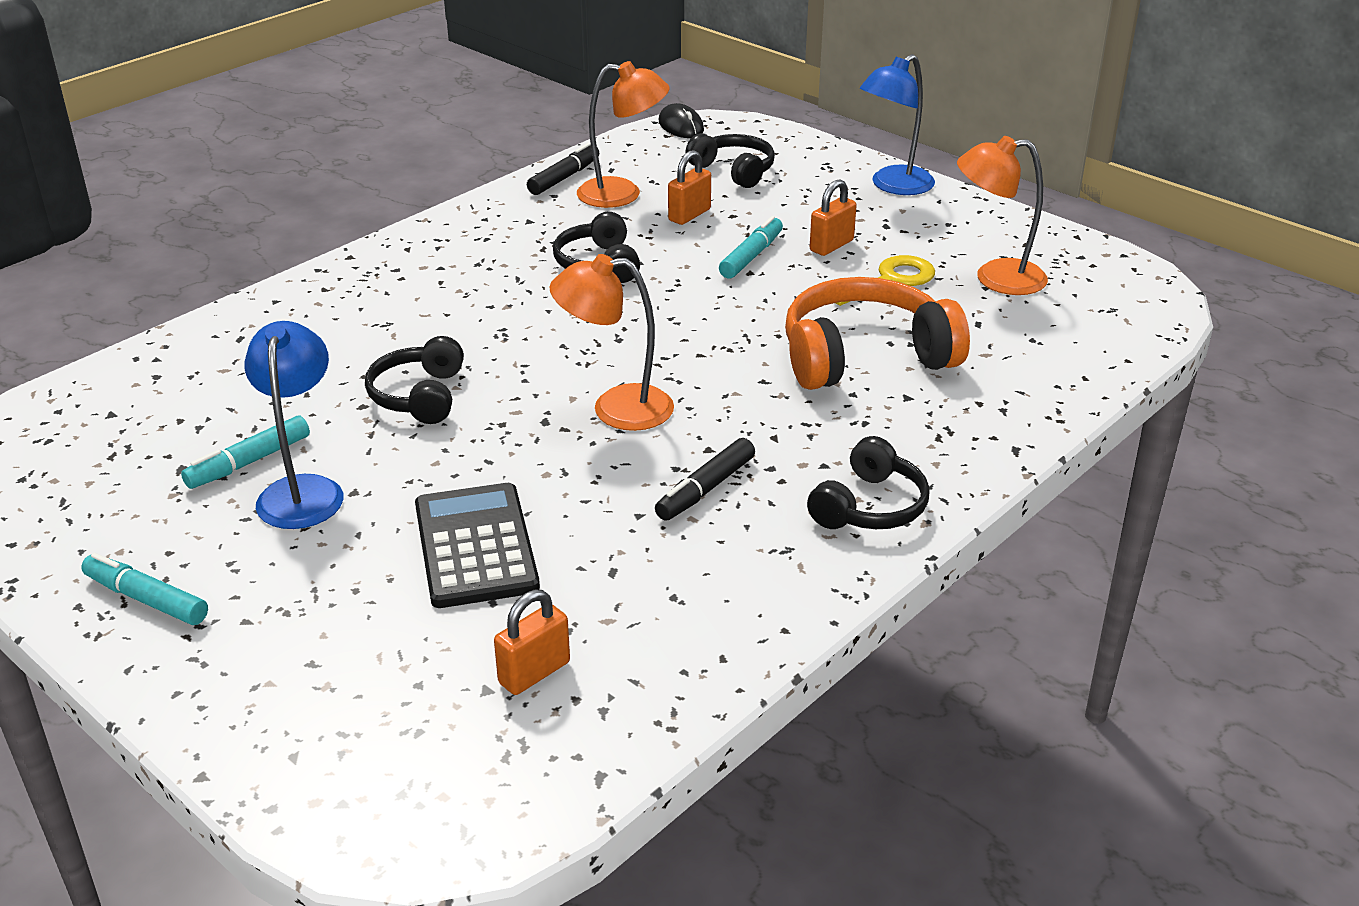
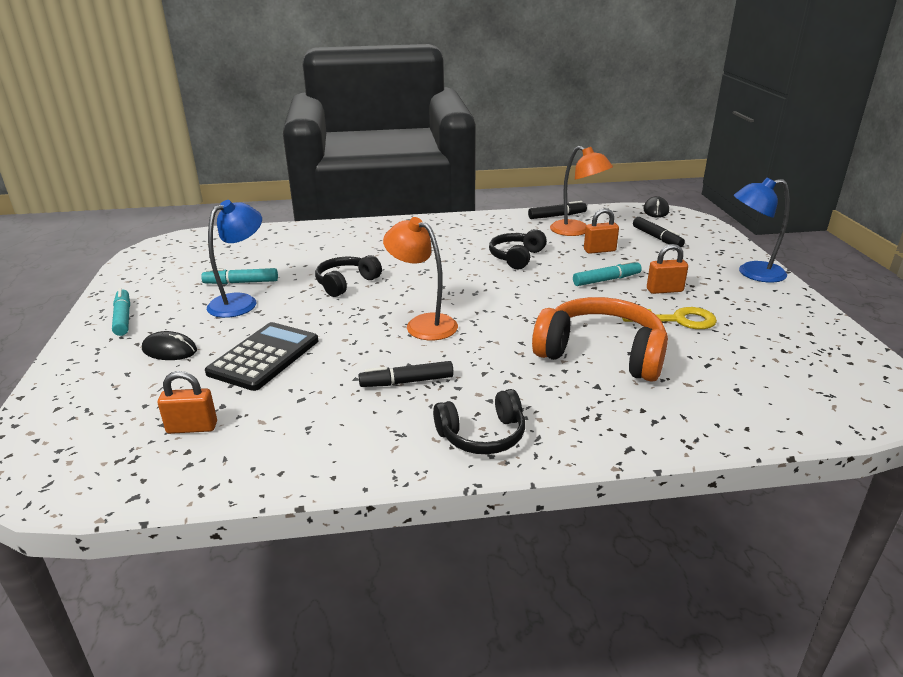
camera: 40 degrees right, 5 degrees down
black headphones [685,133,775,188] -> black marker [633,217,685,247]
orange lamp [957,136,1048,295] -> none
none -> black mouse [142,331,197,360]

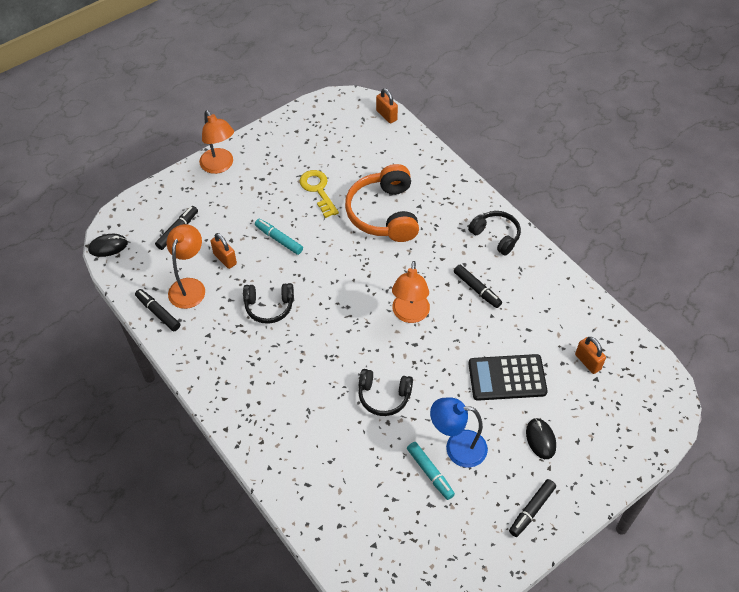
camera: 120 degrees left, 25 degrees up
turquoise marker [112,288,130,336] -> black marker [509,479,556,537]
orange padlock [647,244,688,294] -> orange padlock moved to [376,88,398,124]
blue lamp [734,178,790,283] -> orange lamp [199,110,234,174]

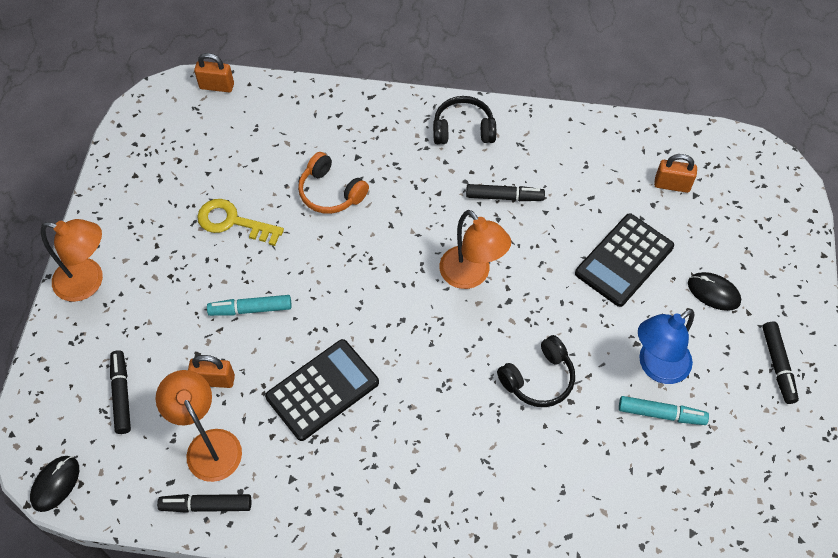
camera: 45 degrees left, 5 degrees up
black headphones [243,283,294,324] -> black calculator [265,339,379,441]
orange headphones [345,164,419,242] -> orange headphones [298,152,369,214], size x0.59

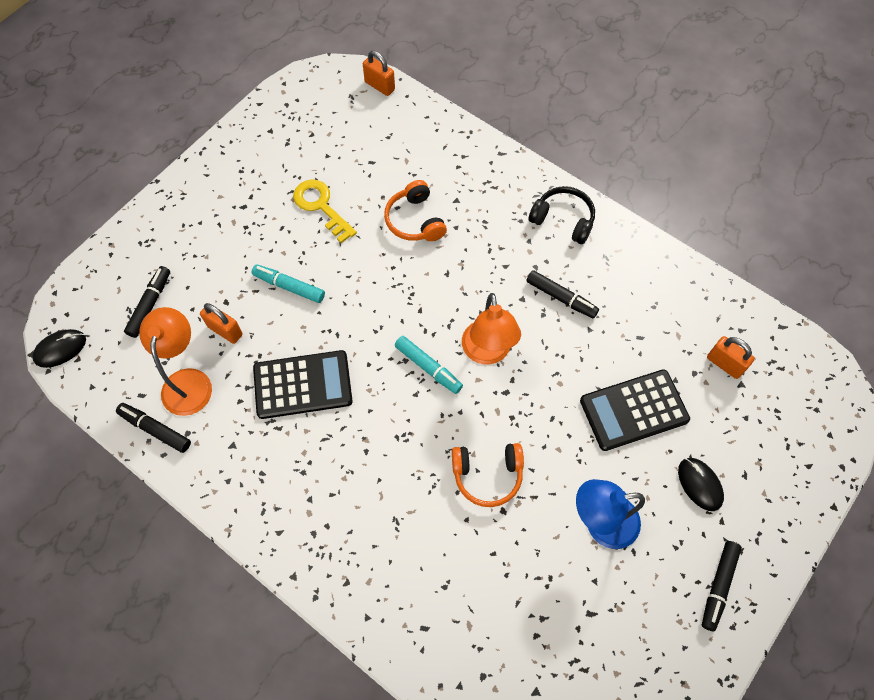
camera: 30 degrees right, 5 degrees up
orange lamp [41,219,103,302] -> none
black headphones [497,335,575,407] -> orange headphones [452,443,524,507]
turquoise marker [619,396,709,425] -> turquoise marker moved to [395,336,463,394]

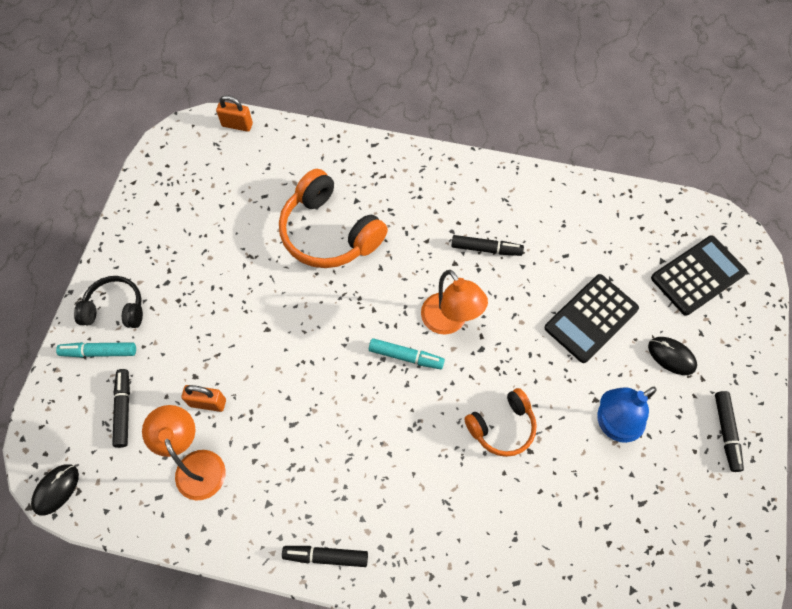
camera: 25 degrees left, 0 degrees up
black marker [116,403,191,453] -> black marker moved to [282,546,368,567]
turquoise marker [252,264,325,303] -> turquoise marker moved to [56,342,136,357]
black calculator [253,350,353,419] -> black calculator moved to [651,235,747,316]
yellow key [293,179,357,243] -> none
orange headphones [384,180,447,241] -> orange headphones [279,169,388,268], size x1.68
black headphones [528,186,595,244] -> black headphones moved to [74,276,143,328]
orange padlock [707,336,755,379] -> none

